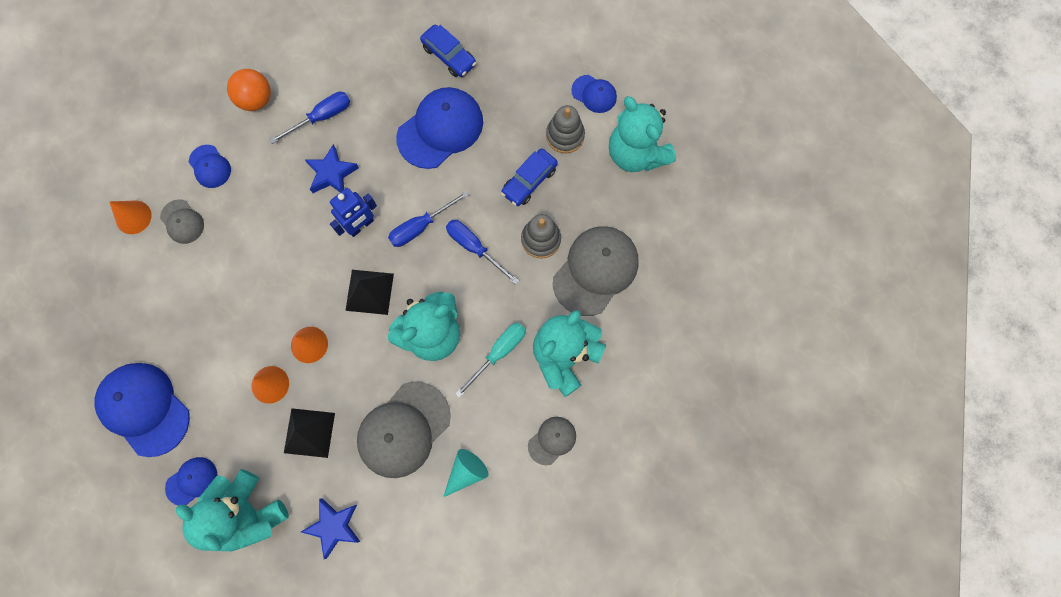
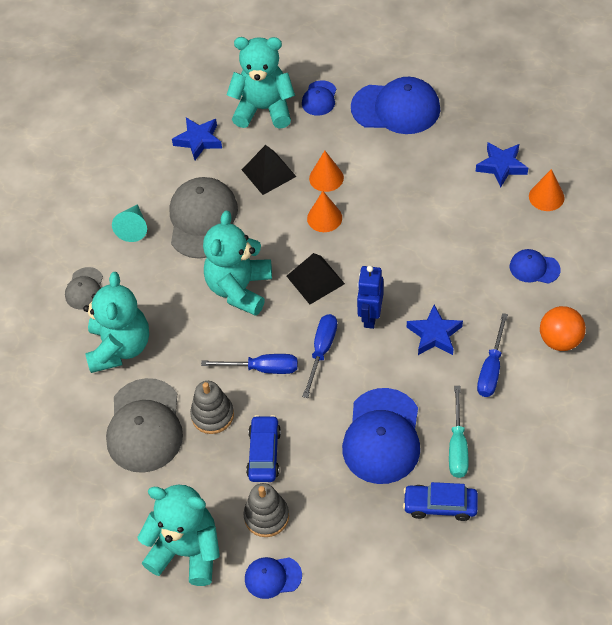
camera: 145 degrees right, 20 degrees down
grey cap [160,199,204,244] -> none
turquoise screwdriver [455,323,526,398] -> turquoise screwdriver moved to [449,386,469,478]
none -> blue star [476,142,528,188]

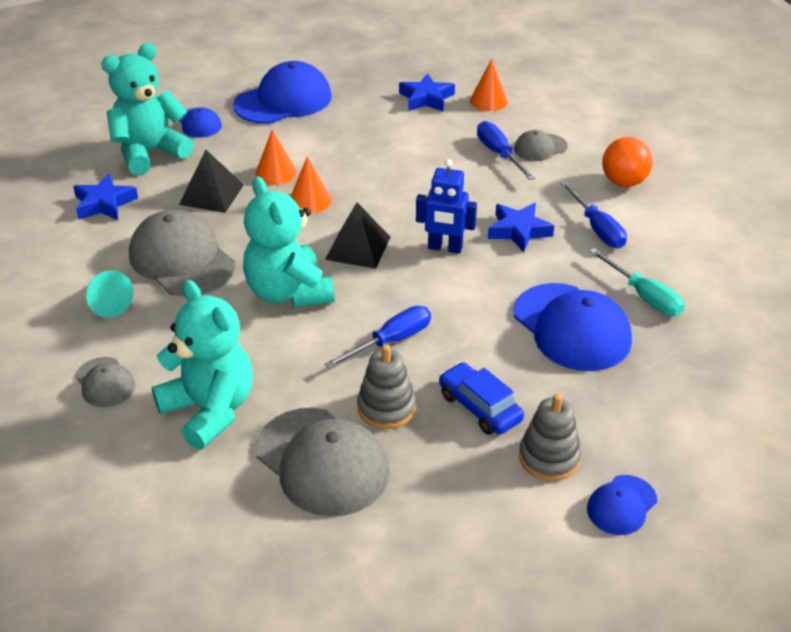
camera: 45 degrees left, 15 degrees down
turquoise teddy bear [137,485,220,586] -> none
blue screwdriver [302,314,337,398] -> blue screwdriver moved to [477,121,535,180]
blue robot [357,266,383,329] -> blue robot turned 45 degrees counterclockwise [416,159,477,254]
blue car [403,482,478,521] -> none
blue cap [510,249,561,284] -> grey cap [514,130,568,161]

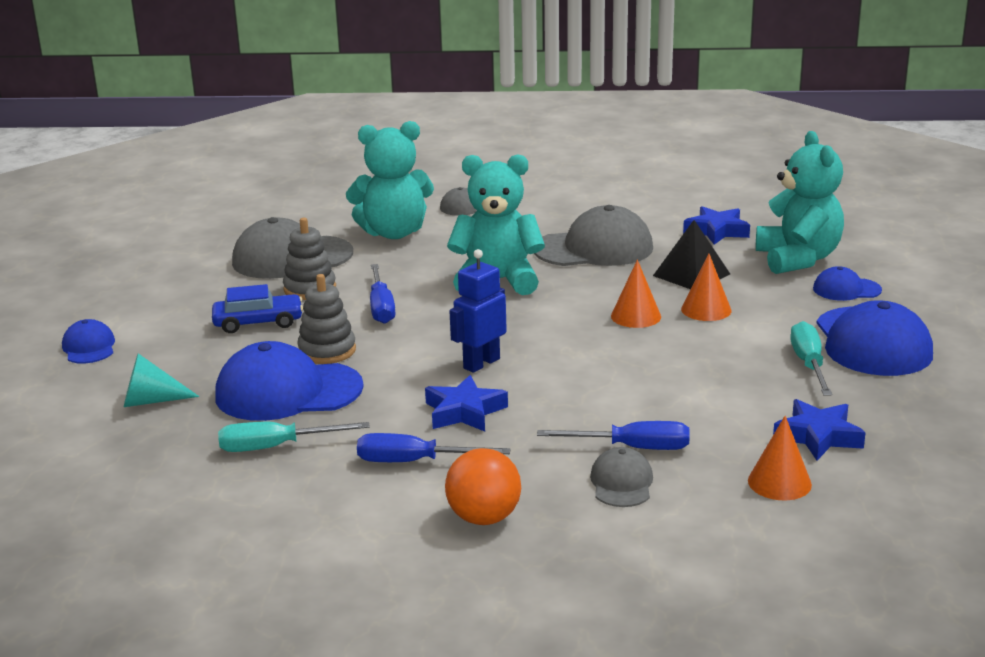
camera: 120 degrees right, 15 degrees down
turquoise cone [86,270,134,318] -> turquoise cone moved to [124,353,199,407]
black pyramid [325,202,390,269] -> none
grey stacking toy [519,394,581,481] -> grey stacking toy moved to [297,274,356,364]
none -> turquoise screwdriver [790,321,832,395]

